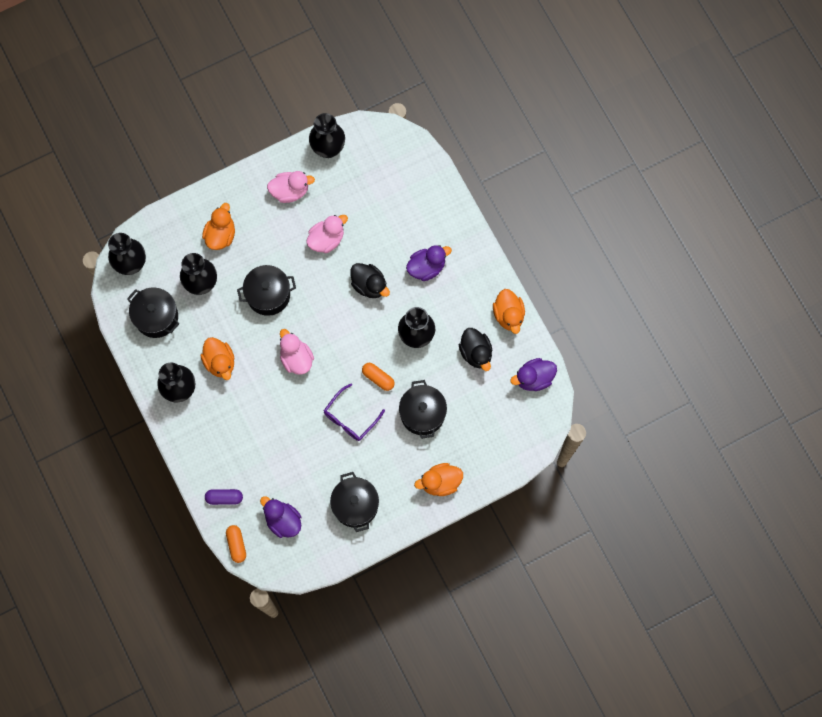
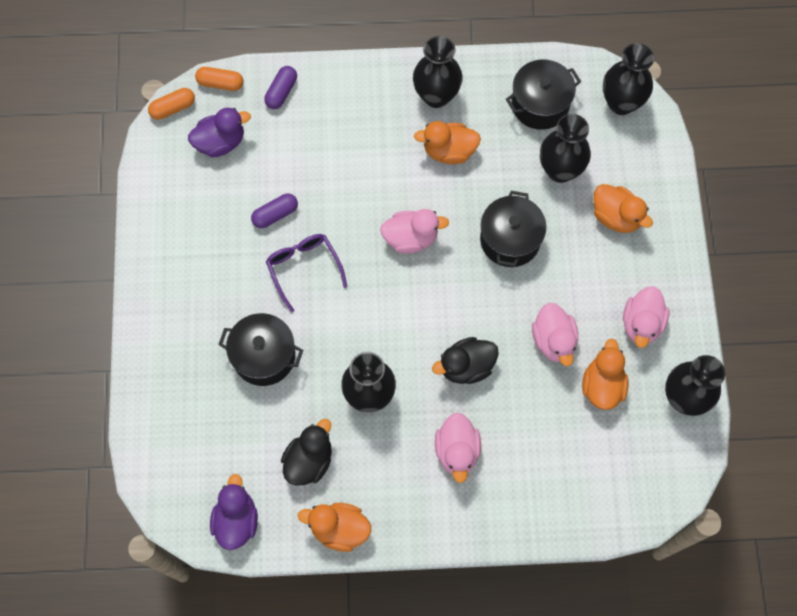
camera: 115 degrees right, 5 degrees down
black pot [330,472,379,532] -> none
orange capsule [362,363,395,391] -> orange capsule moved to [148,88,195,120]
purple duck [406,245,452,281] -> pink duck [435,413,481,483]
orange duck [414,463,463,496] -> orange duck moved to [582,339,628,410]
black duck [459,328,492,371] -> black duck turned 120 degrees clockwise [281,419,332,485]
none -> purple capsule [251,194,298,228]

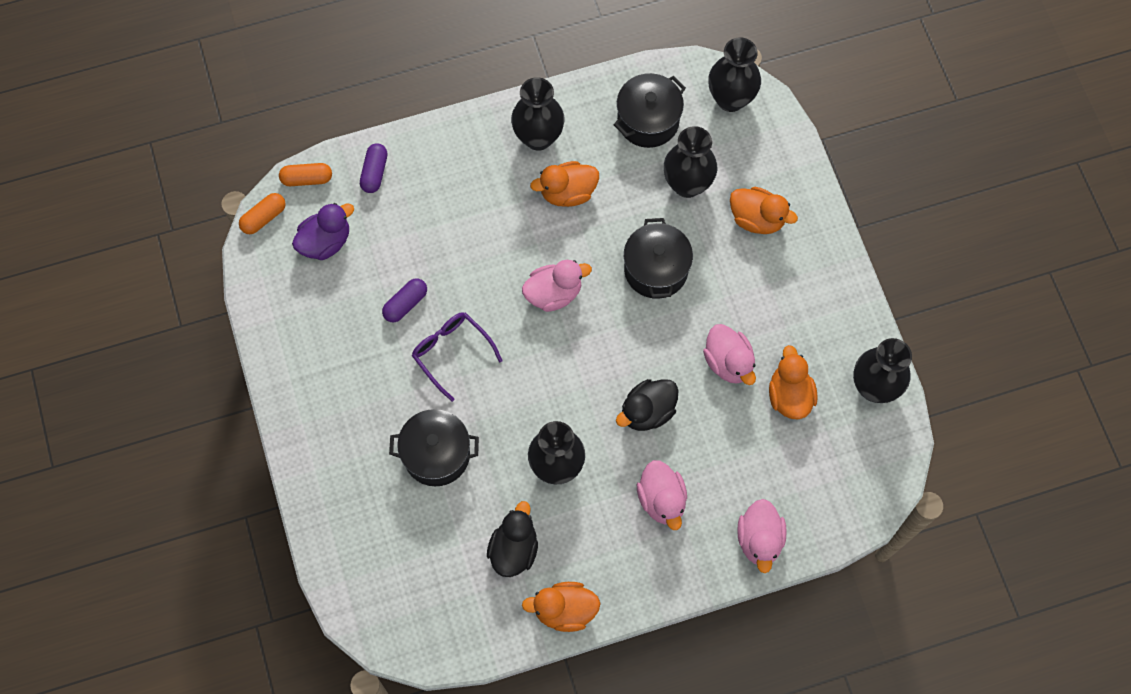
camera: 15 degrees left, 0 degrees up
purple duck [210,474,258,550] -> none
pink duck [623,286,669,348] -> pink duck moved to [737,499,787,573]

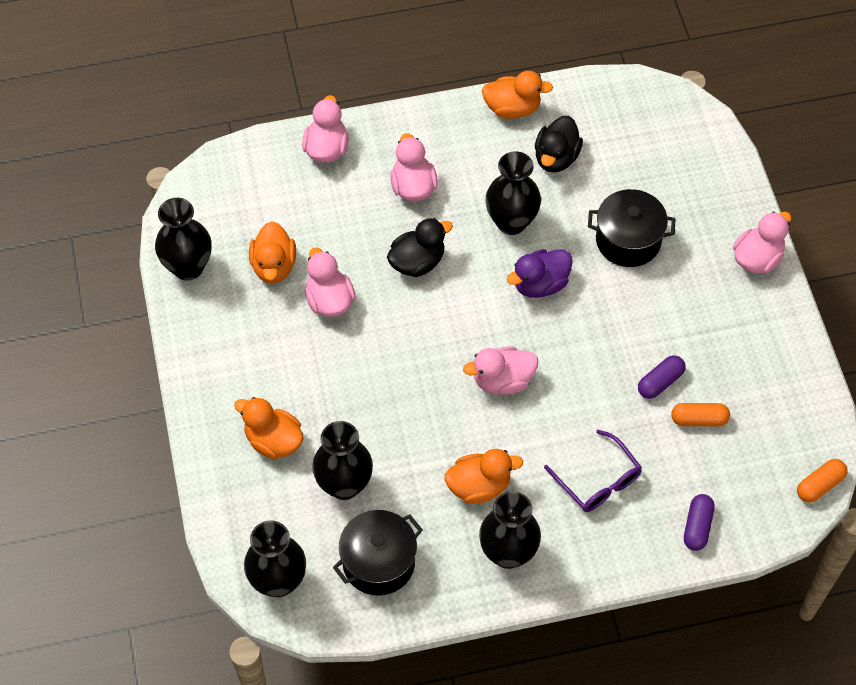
camera: 175 degrees left, 10 degrees down
orange capsule [279,163,332,186] -> orange capsule moved to [671,403,730,426]
purple duck [292,203,354,260] -> purple duck moved to [507,249,573,298]
purple glasses [412,312,503,402] -> purple glasses moved to [544,430,642,512]
black pot [624,218,693,299] -> none
none -> pink duck [733,212,791,273]

